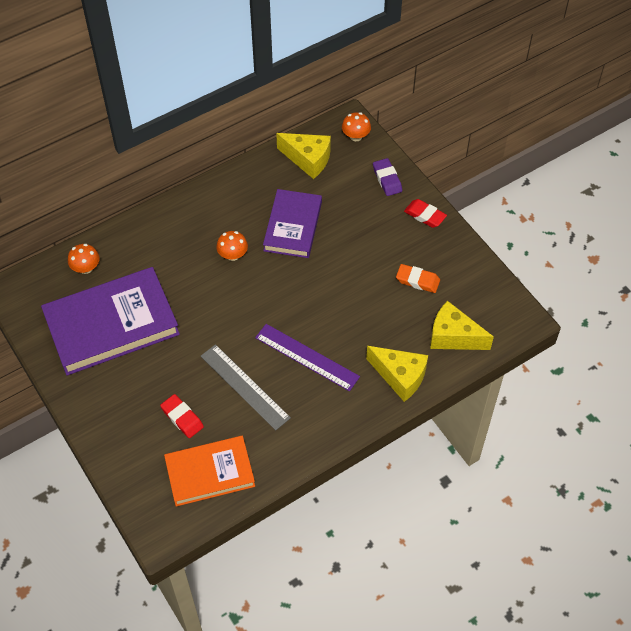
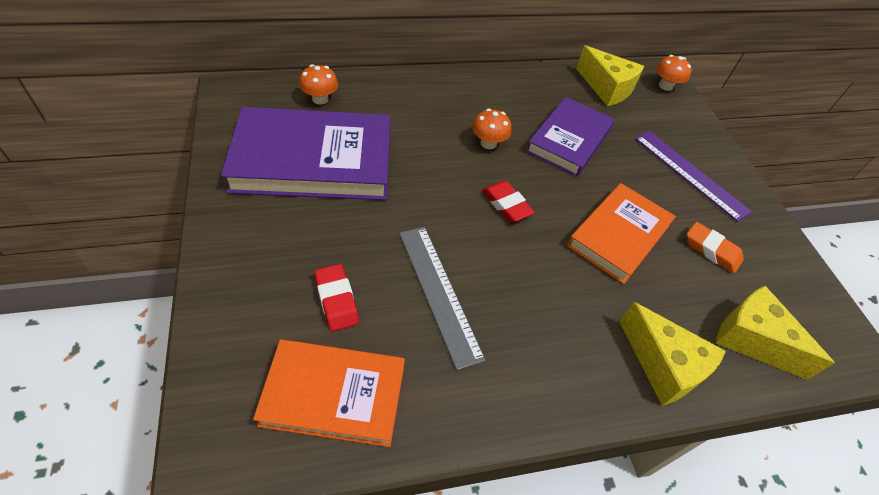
camera: 15 degrees right, 5 degrees down
purple ruler [255,324,360,391] -> purple ruler moved to [635,131,752,222]
purple eraser [373,158,402,196] -> none
red eraser [404,199,447,228] -> red eraser moved to [482,181,535,222]
none -> orange book [567,183,676,284]

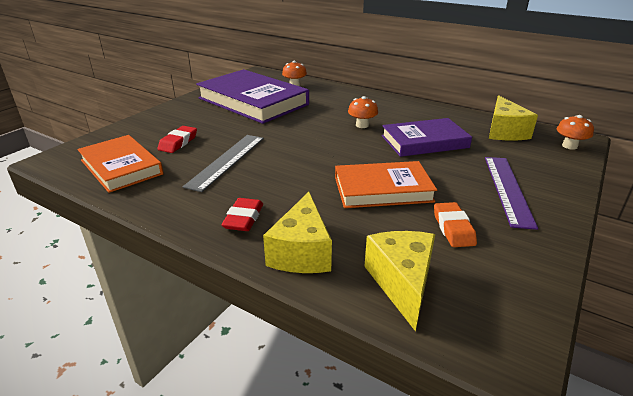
camera: 50 degrees right, 20 degrees down
red eraser [482,181,535,222] -> red eraser moved to [222,198,263,231]

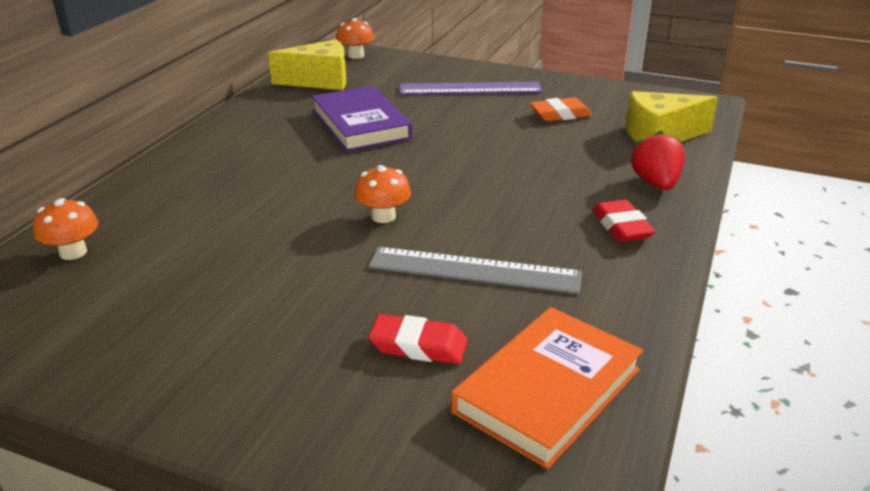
camera: 100 degrees left, 0 degrees up
purple book [196,69,309,124] -> none
red eraser [222,198,263,231] -> red eraser turned 75 degrees clockwise [593,200,655,242]
yellow cheese [263,192,332,273] -> red strawberry [630,130,685,190]
orange book [335,161,437,208] -> none
orange mushroom [348,96,378,128] -> orange mushroom moved to [354,165,411,223]

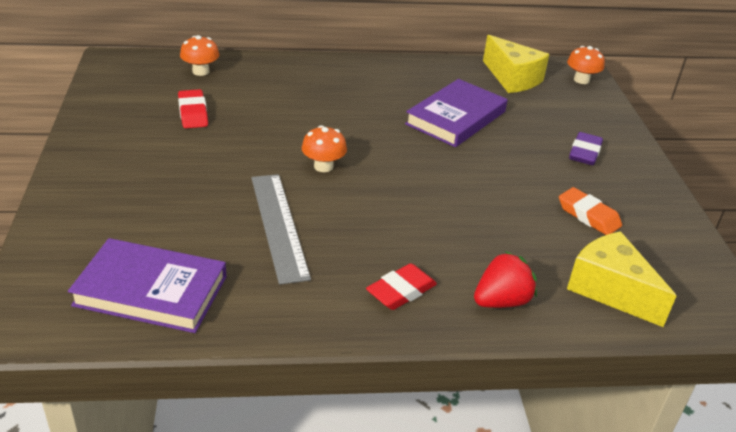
camera: 60 degrees right, 5 degrees up
red eraser [368,314,468,364] -> red eraser moved to [178,89,208,128]
purple ruler [400,82,543,95] -> purple eraser [569,132,603,165]
orange book [451,307,643,469] -> purple book [68,238,227,333]

